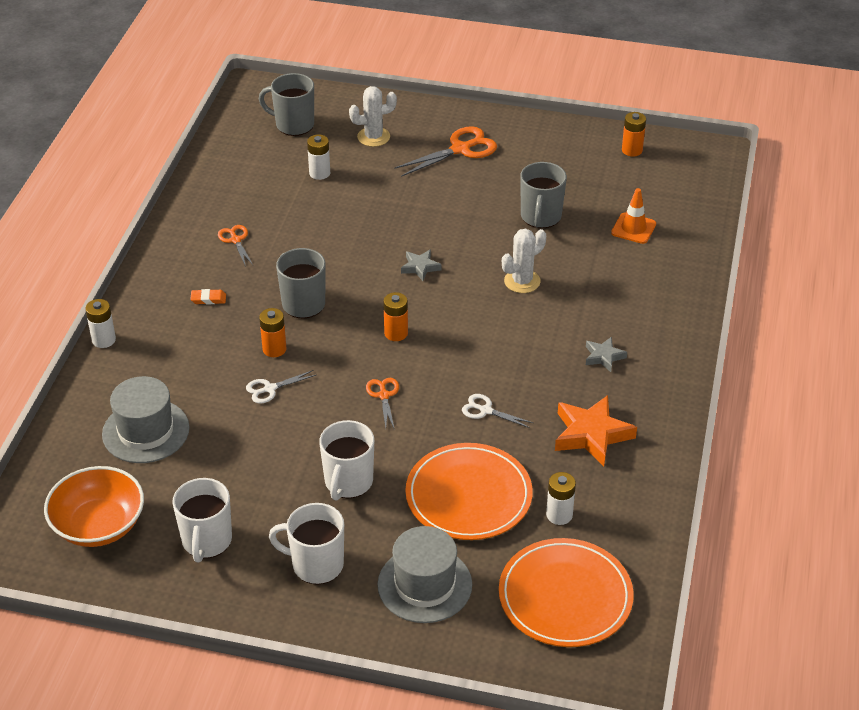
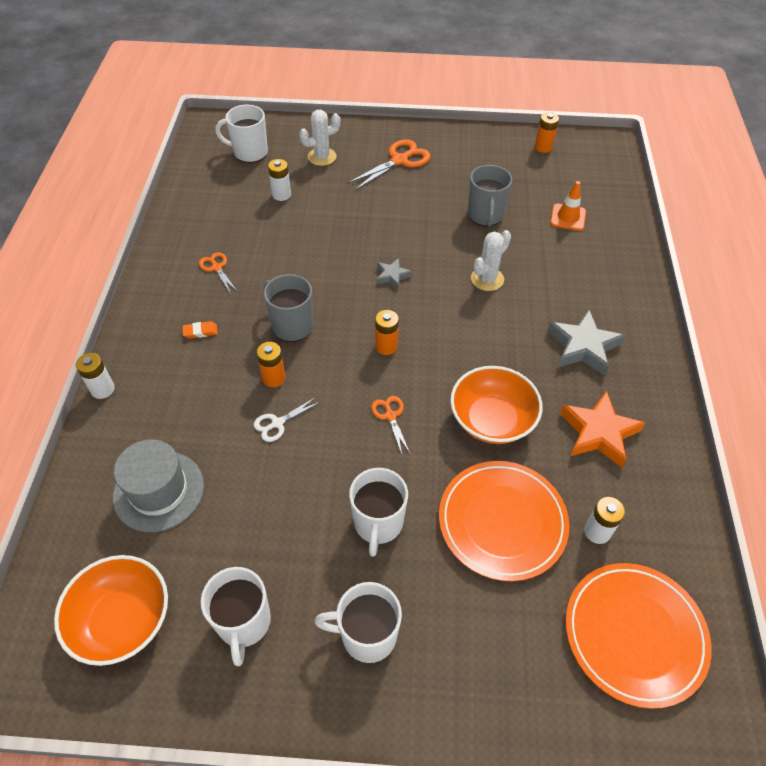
camera: 10 degrees left, 10 degrees up
grey mug [259,73,314,136] -> white mug [215,105,268,163]
grey hat [377,526,472,623] -> none
white scissors [462,394,533,428] -> orange bowl [450,366,543,444]
grey star [586,337,627,372] -> grey star [547,310,625,376], size x1.85

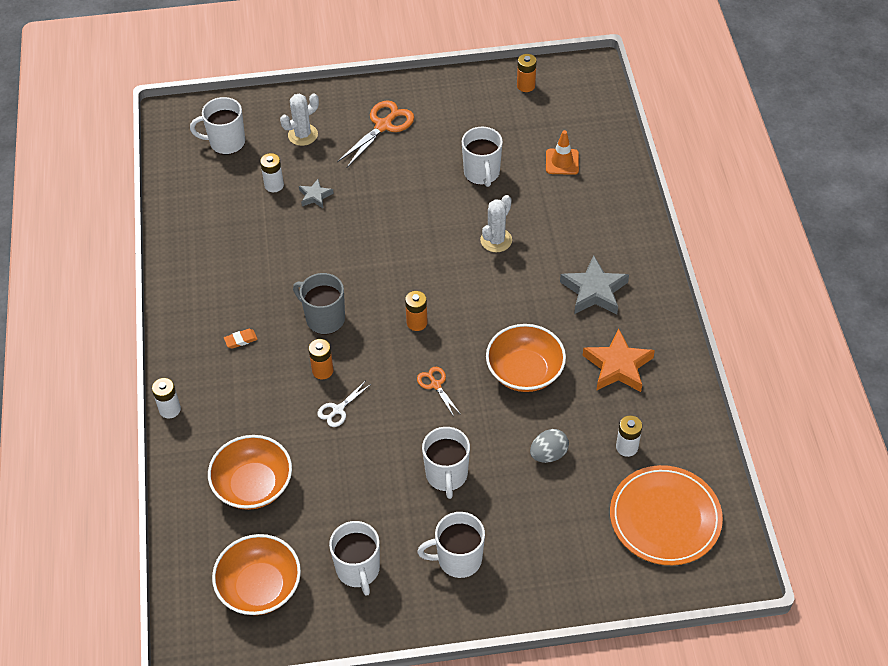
camera: 10 degrees left, 0 degrees up
grey hat [113,439,204,532] -> orange bowl [208,435,292,510]
orange scissors [199,252,238,294] -> none
grey star [376,258,412,289] -> grey star moved to [299,179,334,208]
orange plate [439,461,570,581] -> grey egg [530,429,569,463]
grey mug [468,165,512,226] -> white mug [462,127,503,187]

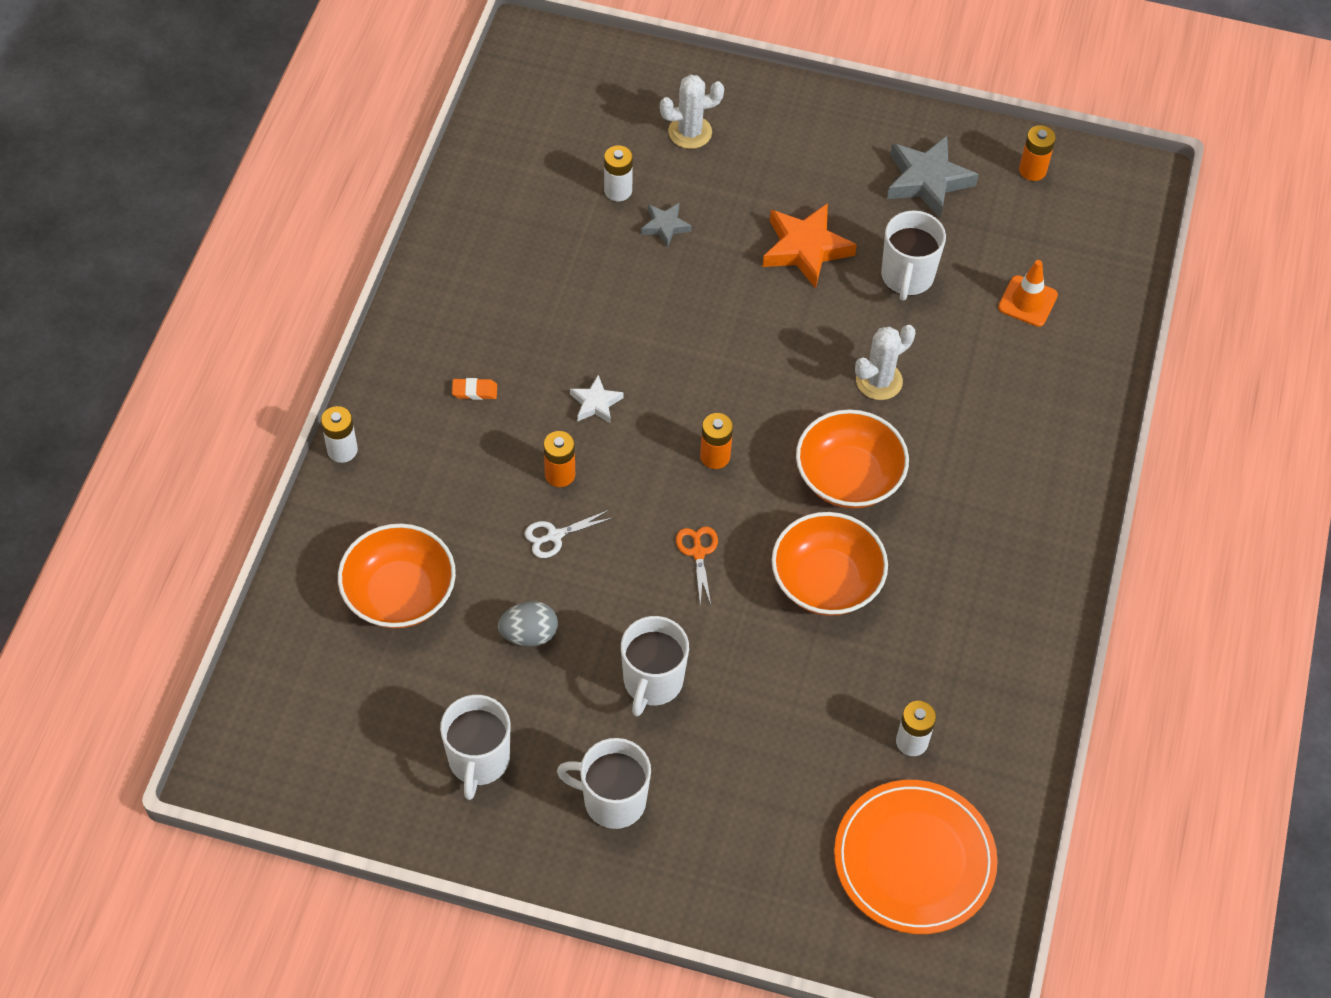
camera: 20 degrees right, 5 degrees up
white mug [190,97,245,155] -> none
orange bowl [212,534,301,615] -> orange bowl moved to [796,409,909,509]
grey mug [293,273,345,335] -> white star [570,375,623,424]
orange scissors [337,100,414,168] -> none
grey egg [530,429,569,463] -> grey egg moved to [498,601,558,647]
grey star [560,256,629,314] -> grey star moved to [887,136,979,218]
orange star [583,328,655,392] -> orange star moved to [762,203,857,289]

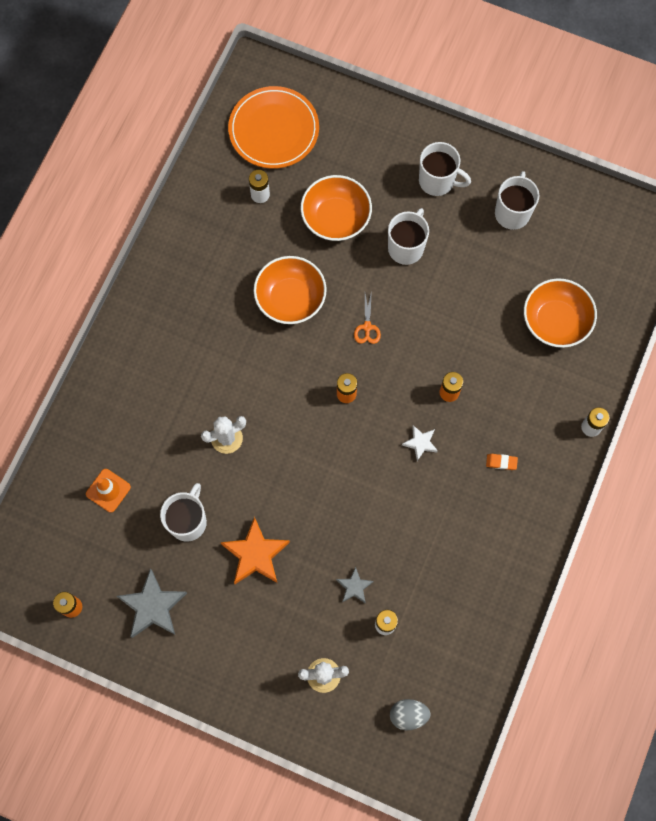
camera: 170 degrees left, 15 degrees up
grey egg [498,601,558,647] -> grey egg moved to [390,699,431,730]
white scissors [525,510,613,558] -> none
orange bowl [796,409,909,509] -> orange bowl moved to [301,175,372,241]

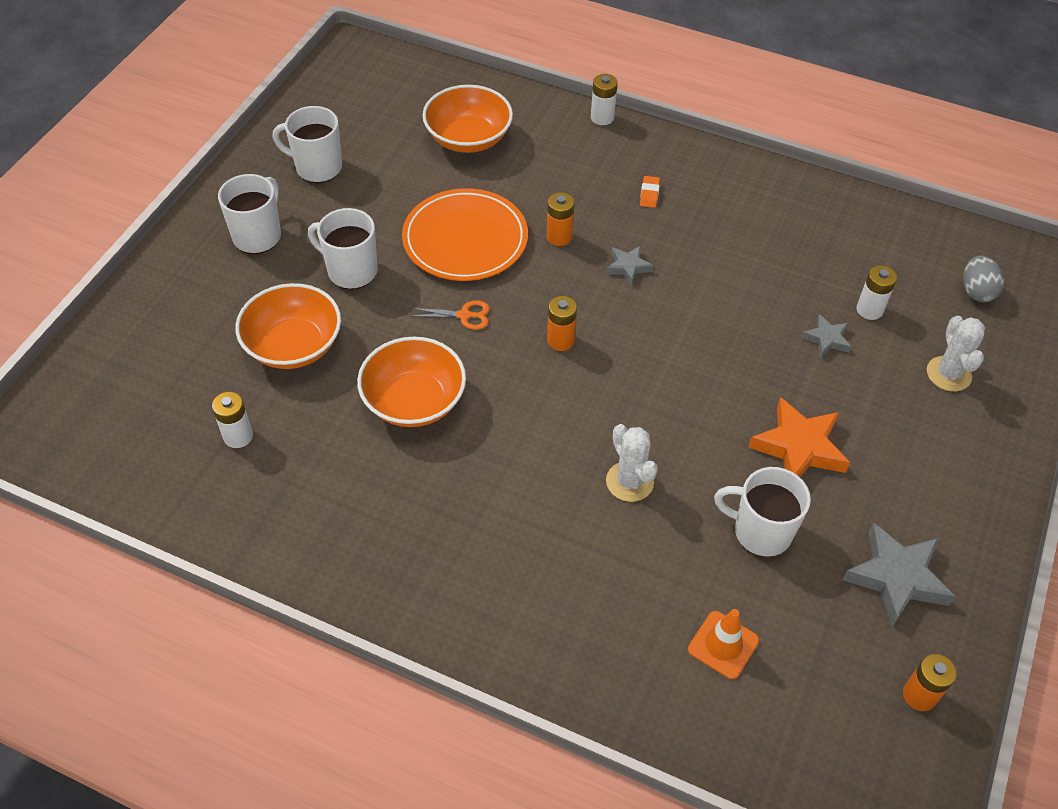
camera: 90 degrees left, 20 degrees down
orange plate [228,86,319,169] -> orange plate moved to [402,188,528,281]
white star [402,425,438,461] -> grey star [606,246,654,285]

